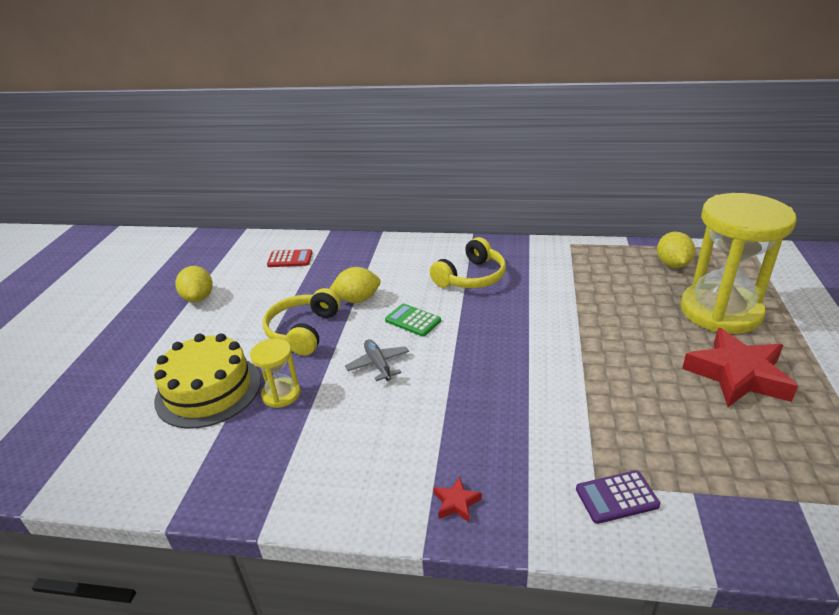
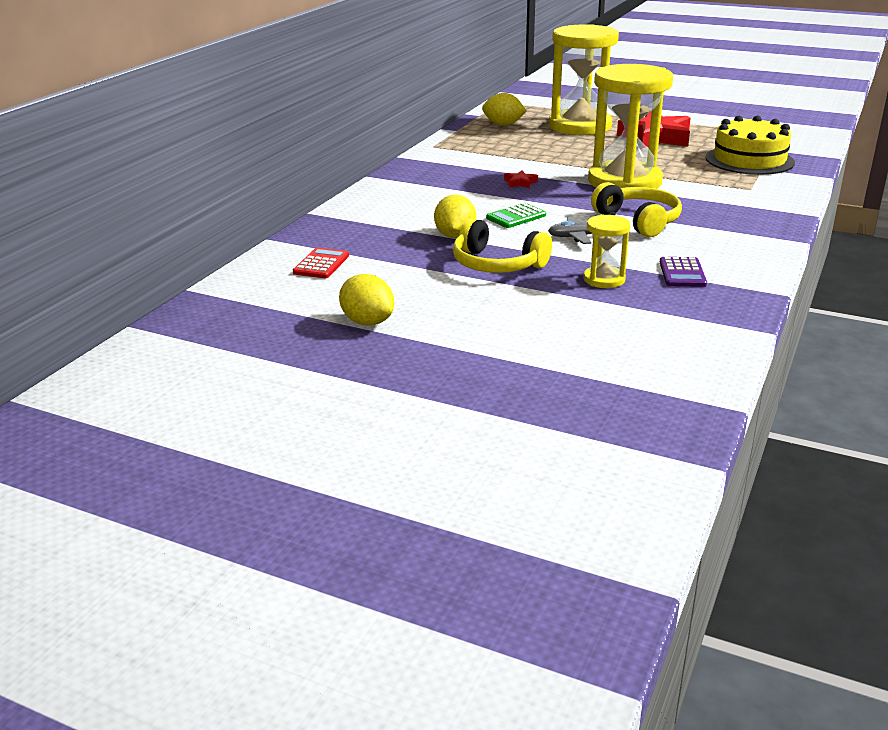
camera: 75 degrees left, 5 degrees down
yellow cake [154,333,261,429] -> yellow cake moved to [706,116,795,175]
yellow lemon [175,266,213,302] -> yellow lemon turned 45 degrees clockwise [339,274,394,325]
yellow headphones [430,237,506,288] -> yellow headphones moved to [591,182,682,237]
red star [434,476,482,522] -> red star moved to [504,170,538,188]
purple calculator [576,470,660,524] -> purple calculator moved to [660,257,707,287]
none -> yellow hourglass [588,64,673,189]

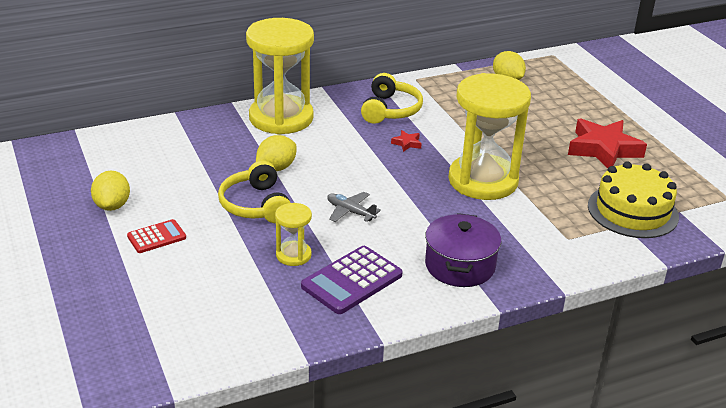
camera: 40 degrees right, 5 degrees up
red calculator [293,247,349,278] -> red calculator moved to [127,219,186,253]
green calculator [486,203,546,228] -> none
yellow hourglass [549,24,619,135] -> yellow hourglass moved to [246,18,314,135]
yellow headphones [591,182,682,237] -> yellow headphones moved to [361,73,423,124]
purple calculator [660,257,707,287] -> purple calculator [301,246,403,314], size x1.69
none -> purple pot [425,213,501,287]

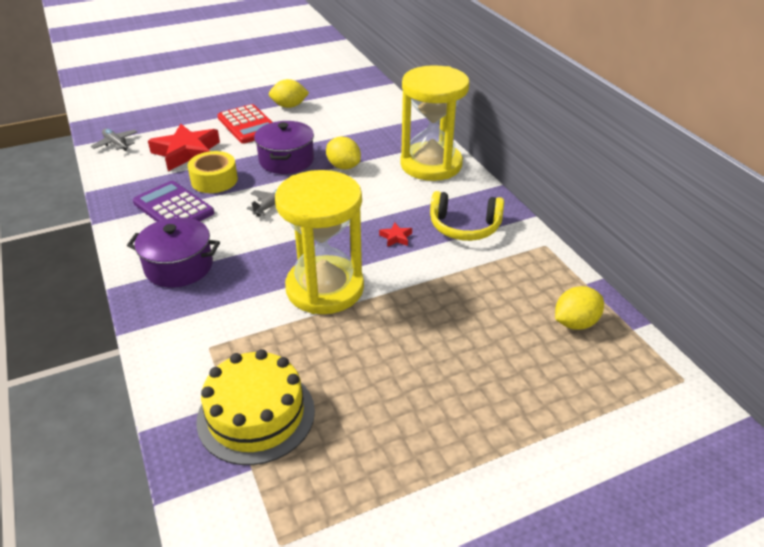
camera: 90 degrees right, 5 degrees up
red calculator [127,219,186,253] -> red calculator [217,104,272,144], size x1.69
yellow headphones [218,160,291,223] -> purple pot [254,121,314,174]
yellow hourglass [275,203,312,266] -> yellow tape [188,151,238,193]
red star [568,119,647,168] -> red star moved to [148,123,220,171]
none -> grey plane [91,129,137,151]

